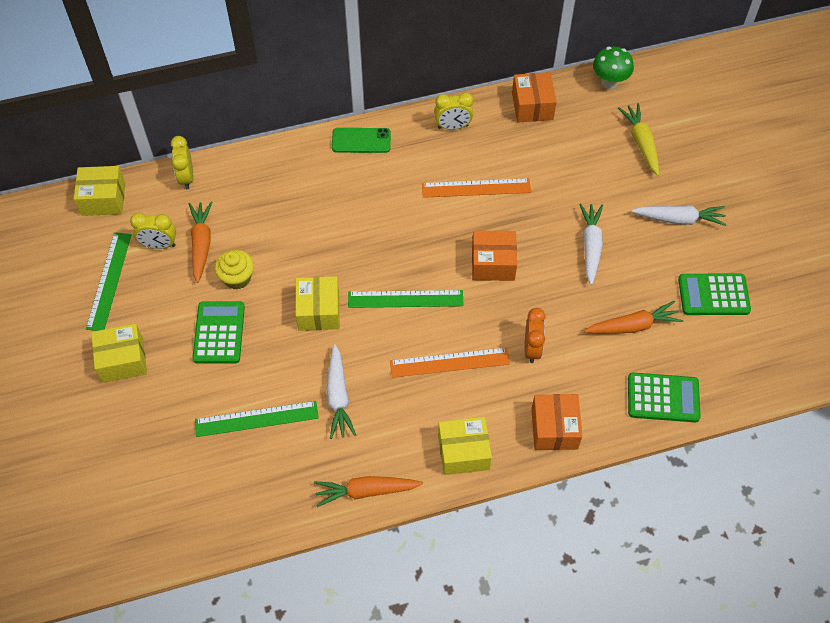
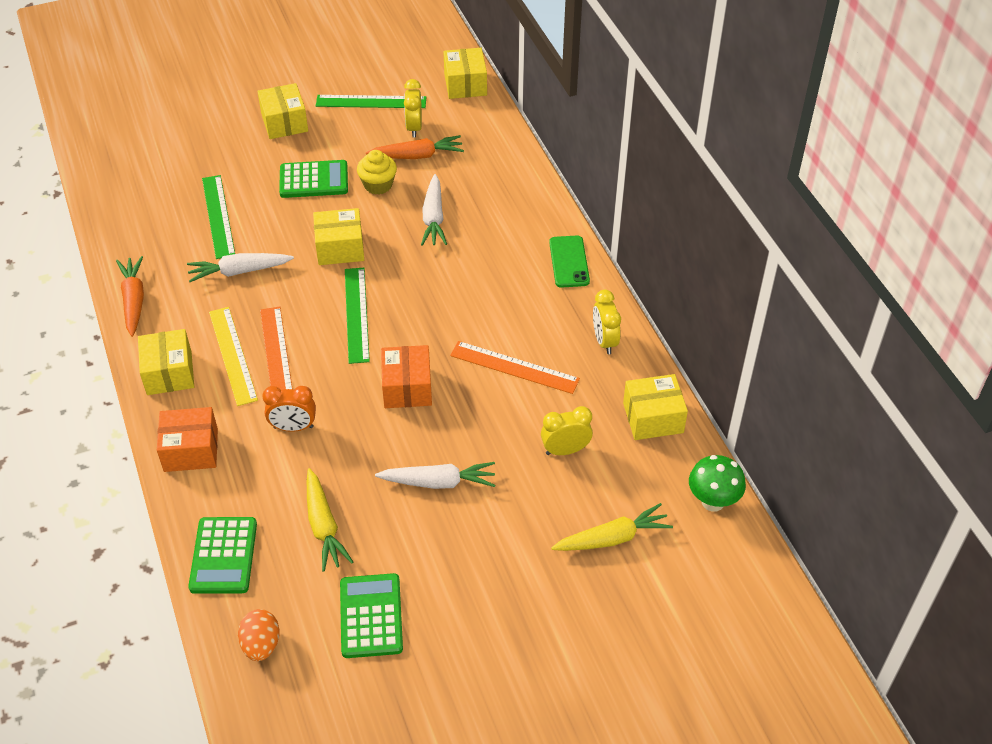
camera: 85 degrees right, 10 degrees down
yellow clock [171,136,193,190] -> yellow clock moved to [541,406,593,455]
orange ruler [422,178,531,198] -> orange ruler turned 60 degrees counterclockwise [450,341,580,394]
orange box [512,72,557,122] -> yellow box [623,374,688,440]
orange carrot [584,301,683,334] -> yellow carrot [307,468,353,572]
white carrot [631,206,727,226] -> white carrot moved to [421,174,447,246]
none -> yellow ruler [209,307,258,406]
none -> orange egg [238,609,280,661]

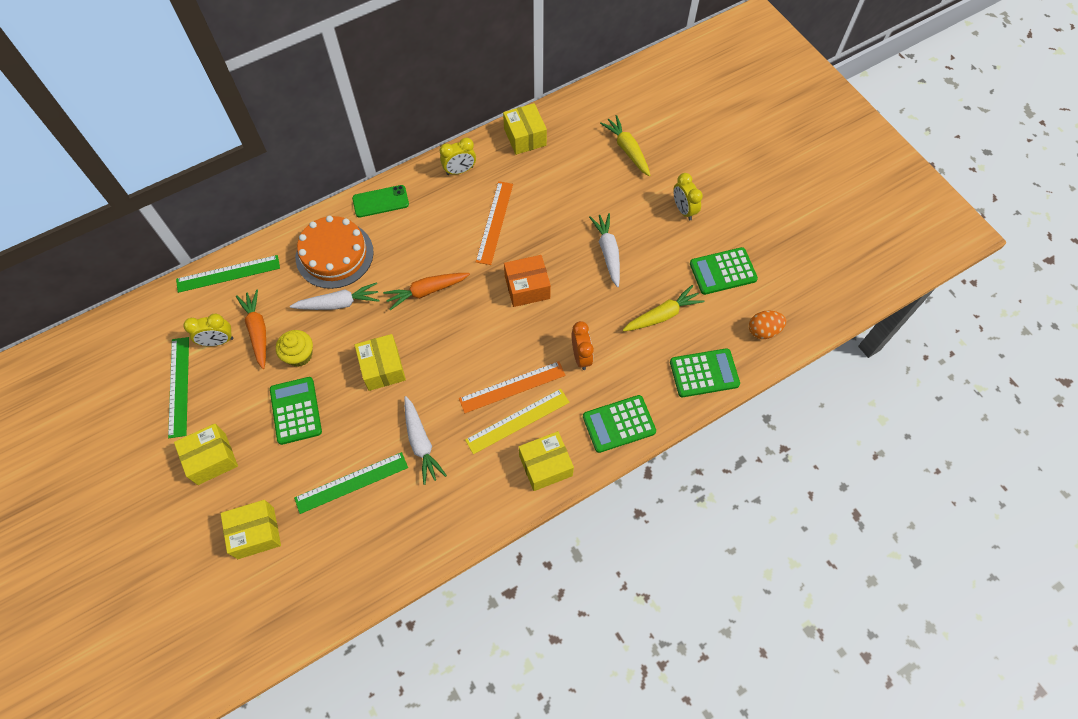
camera: 100 degrees left, 15 degrees up
orange carrot [116,256,144,337] -> orange carrot moved to [383,273,470,310]
orange box [157,407,218,472] -> green calculator [583,395,656,453]
green ruler [345,268,370,364] -> green ruler moved to [176,255,280,293]
yellow box [444,48,487,99] -> yellow box moved to [221,500,281,559]
yellow clock [541,406,593,455] -> yellow clock moved to [673,173,703,220]
green mushroom [689,455,746,512] -> none
none -> orange cake [296,216,374,289]

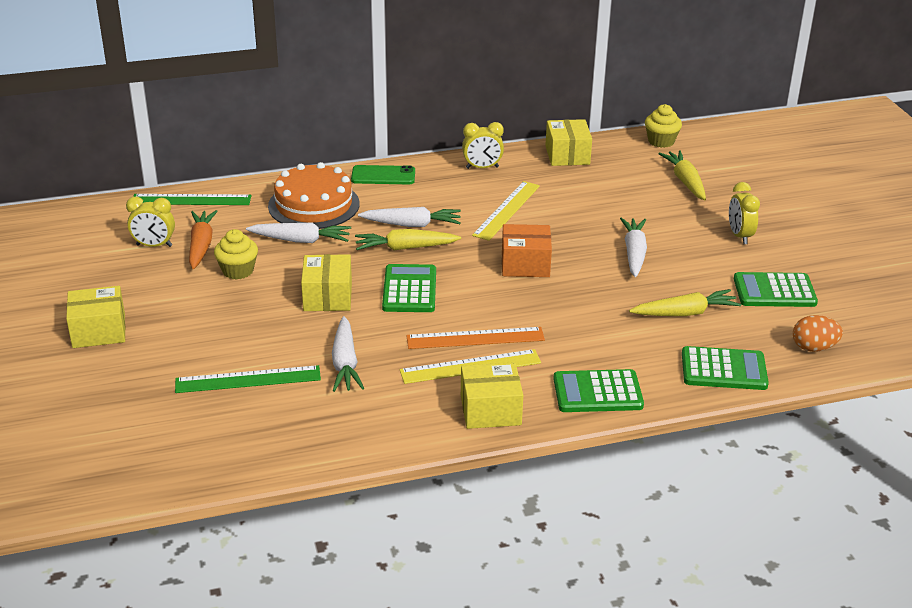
camera: 15 degrees right, 30 degrees down
green ruler [168,337,189,438] -> none
yellow box [221,500,281,559] -> none
green calculator [270,377,322,445] -> green calculator moved to [382,264,436,312]
orange carrot [383,273,470,310] -> yellow carrot [355,229,461,250]
orange ruler [476,181,513,265] -> yellow ruler [472,181,540,241]
orange clock [572,321,594,370] -> none
none -> white carrot [358,207,461,227]
none -> yellow cupcake [645,104,682,148]

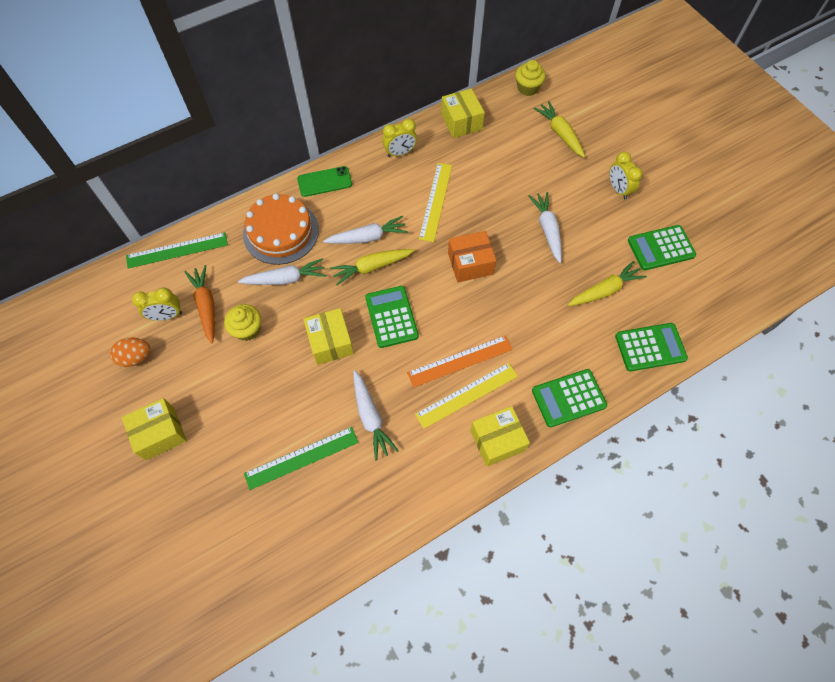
camera: 15 degrees left, 30 degrees up
orange egg [793,315,843,352] -> orange egg moved to [110,338,150,367]

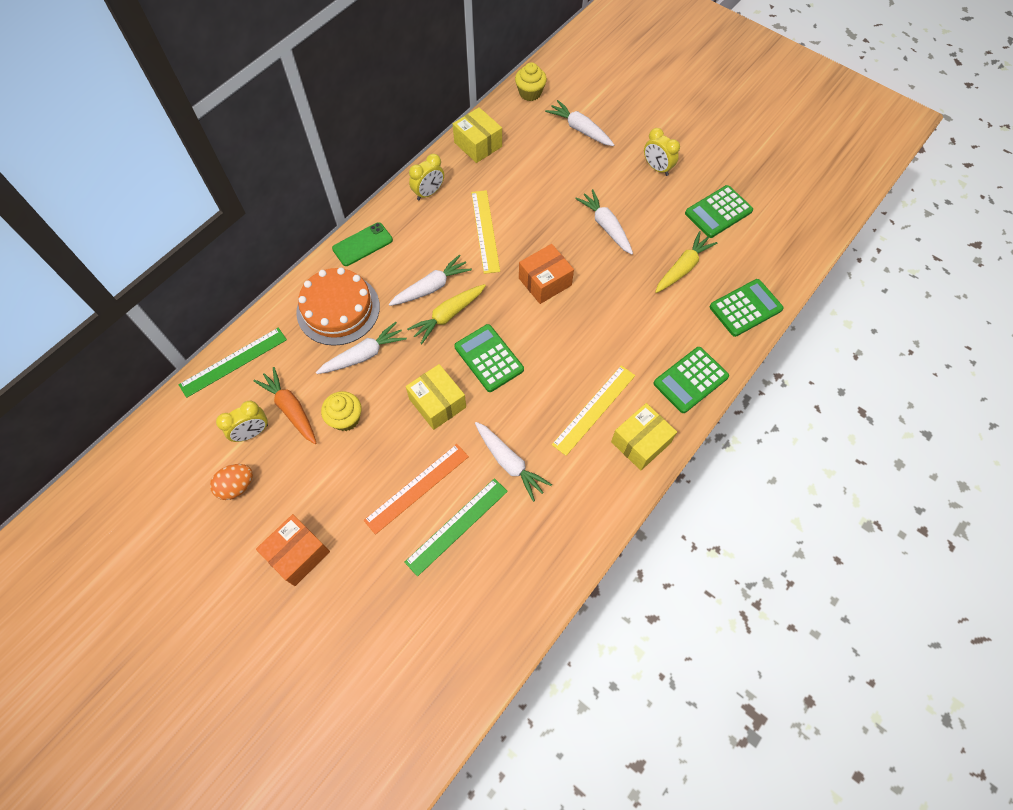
camera: 20 degrees left, 0 degrees up
yellow box [122,398,187,460] -> orange box [256,514,330,586]
orange ruler [407,335,513,387] -> orange ruler moved to [363,444,469,535]
yellow carrot [533,101,585,158] -> white carrot [545,100,614,146]

